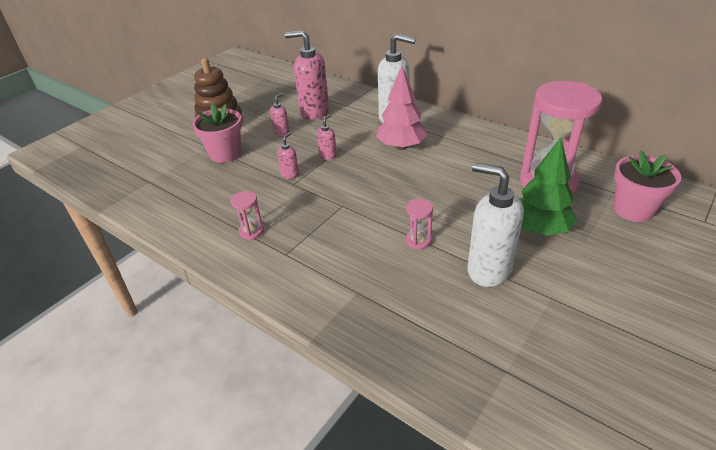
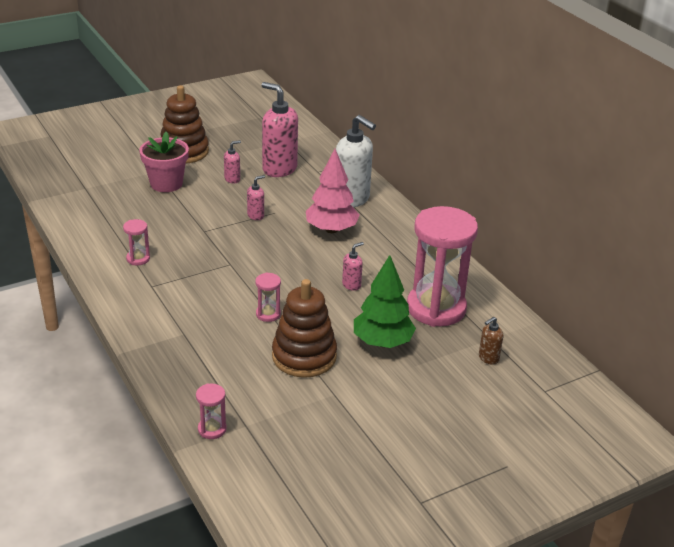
camera: 20 degrees right, 5 degrees down
pink soap dispenser [277,132,299,179] -> pink soap dispenser moved to [342,242,364,291]
white soap dispenser [467,163,524,287] -> brown stacking toy [272,279,337,378]
pink flower pot [614,150,681,222] -> brown soap dispenser [479,317,503,365]
none -> pink hourglass [196,384,227,439]

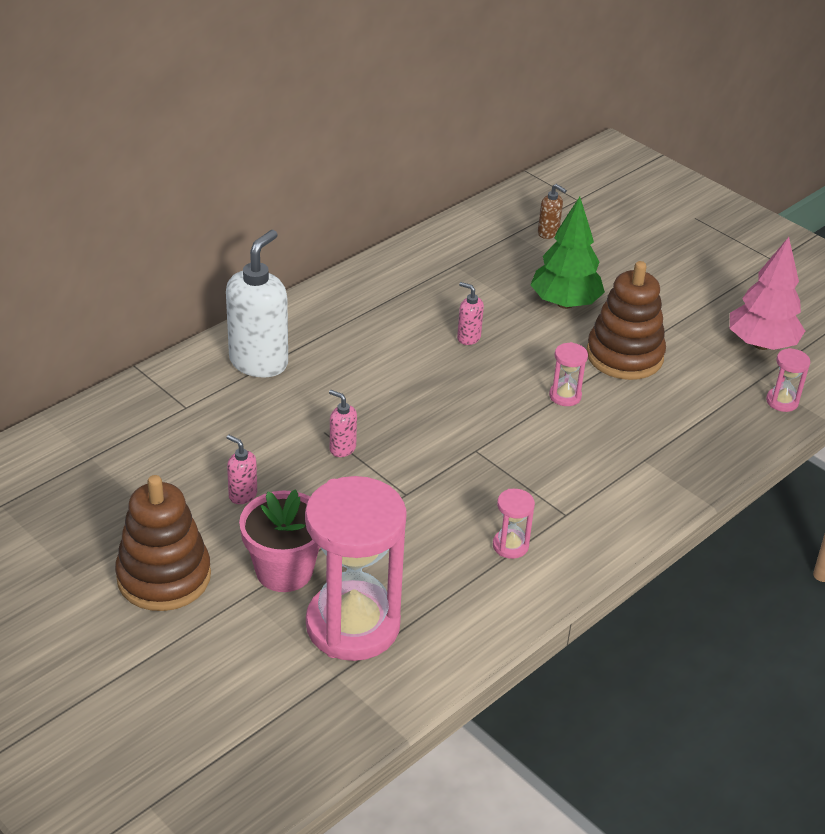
camera: 105 degrees left, 5 degrees up
pink soap dispenser [262,82,298,177] -> none
pink tree [306,149,360,233] -> pink tree moved to [730,237,805,350]
pink hourglass [407,206,478,327] -> pink hourglass moved to [305,476,407,661]

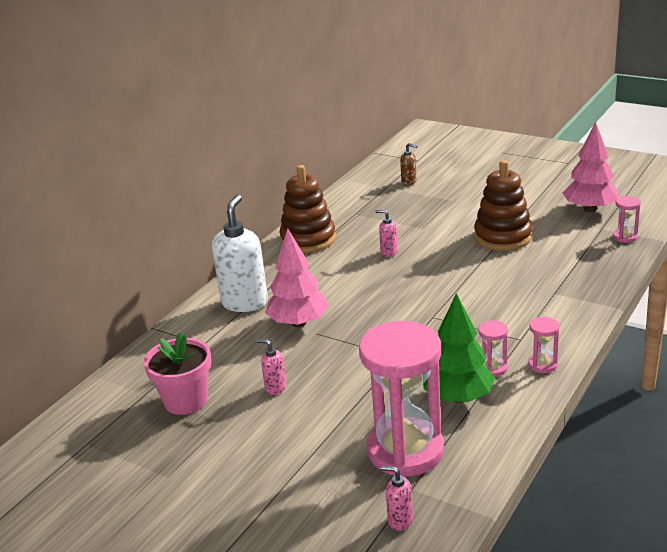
camera: 10 degrees left, 10 degrees down
brown stacking toy [115,475,211,611] -> brown stacking toy moved to [280,165,336,253]
pink flower pot [239,489,320,592] -> pink flower pot moved to [144,333,211,415]
pink soap dispenser [329,390,357,457] -> pink soap dispenser moved to [380,466,413,531]
green tree [530,197,605,309] -> green tree moved to [423,293,495,403]
pink hourglass [549,342,588,406] -> pink hourglass moved to [528,317,559,373]
none -> pink tree [265,228,329,327]

